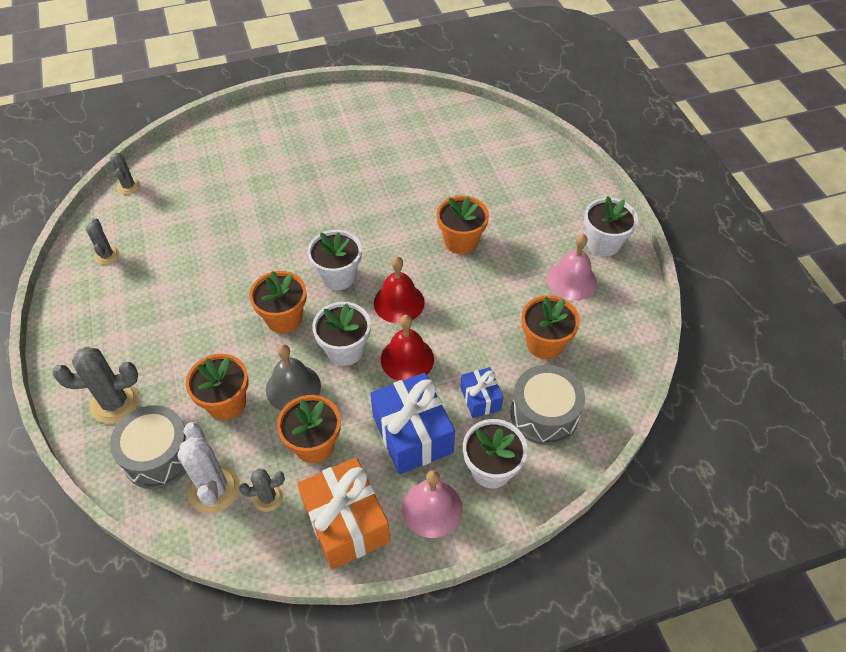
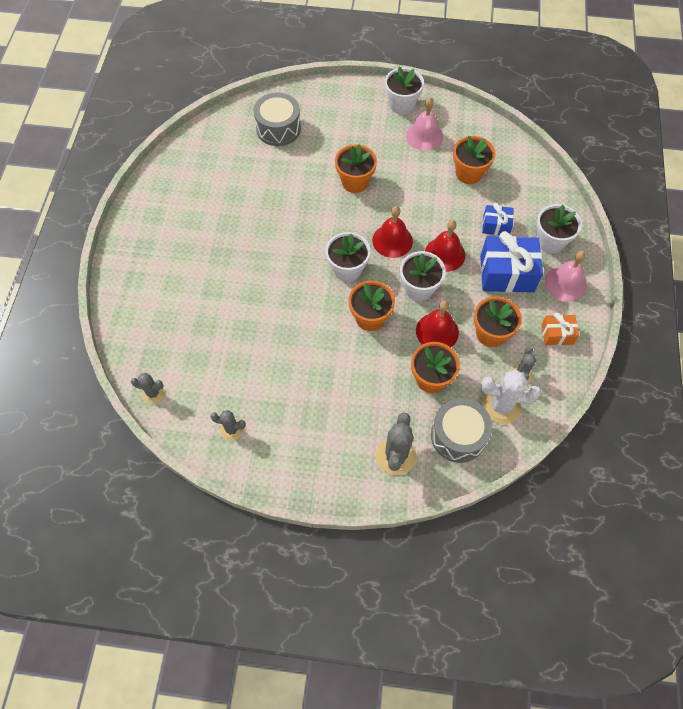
camera: 65 degrees left, 10 degrees up
grey bell [266,344,321,411] -> red bell [416,301,459,347]
orange gift [297,457,390,569] -> orange gift [542,313,579,345], size x0.54
grey drum [511,365,585,445] -> grey drum moved to [253,92,301,146]

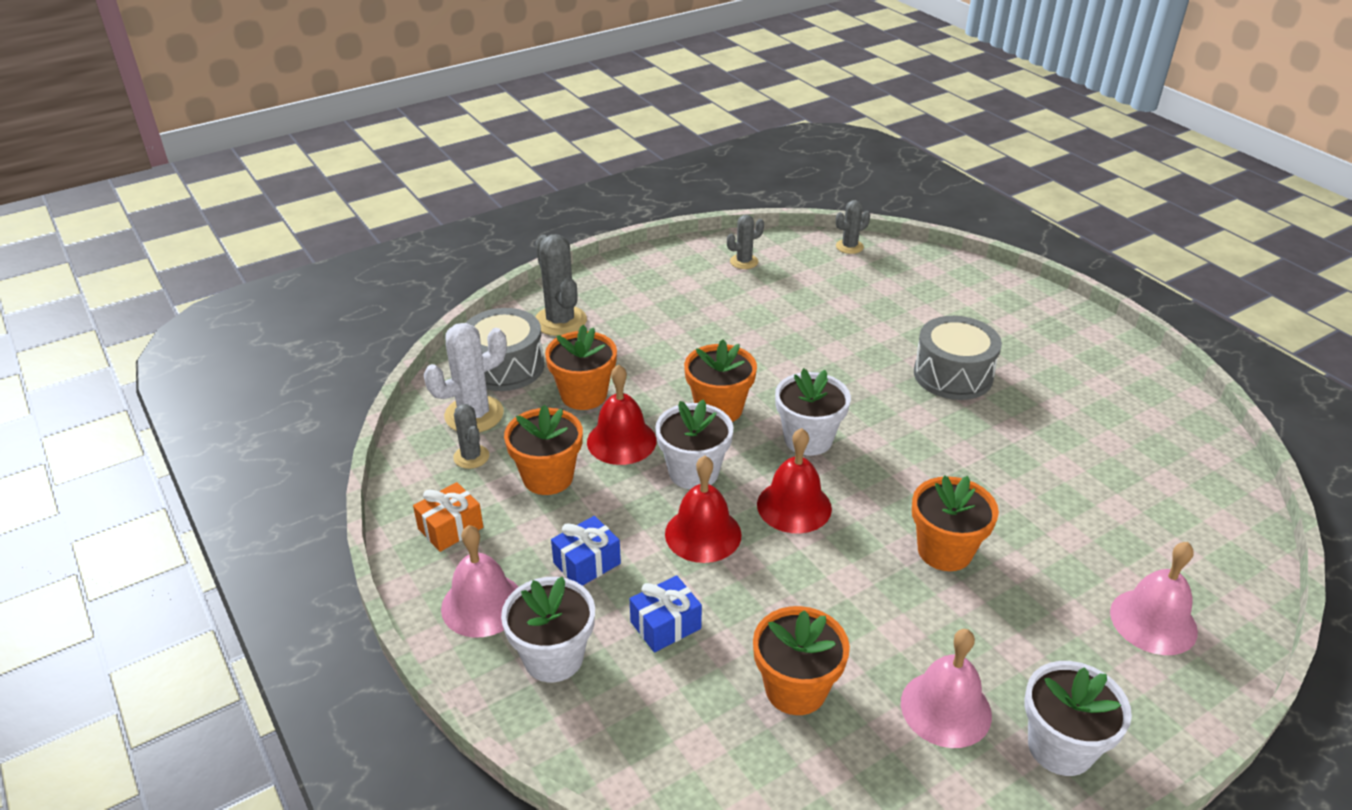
camera: 140 degrees right, 25 degrees down
grey drum [253,92,301,146] -> grey drum moved to [914,316,1002,400]
blue gift [480,231,543,293] -> blue gift [551,516,621,586], size x0.54
none -> pink bell [1110,542,1198,655]

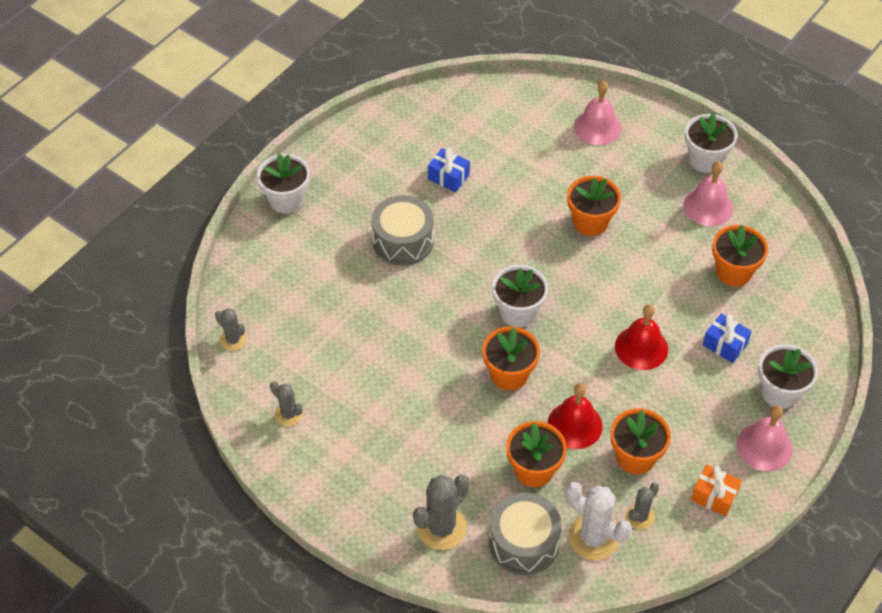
camera: 110 degrees left, 15 degrees up
blue gift [551,516,621,586] -> blue gift moved to [428,148,470,192]
white flower pot [655,399,733,489] -> white flower pot moved to [257,154,310,214]
red bell [757,428,832,533] -> none

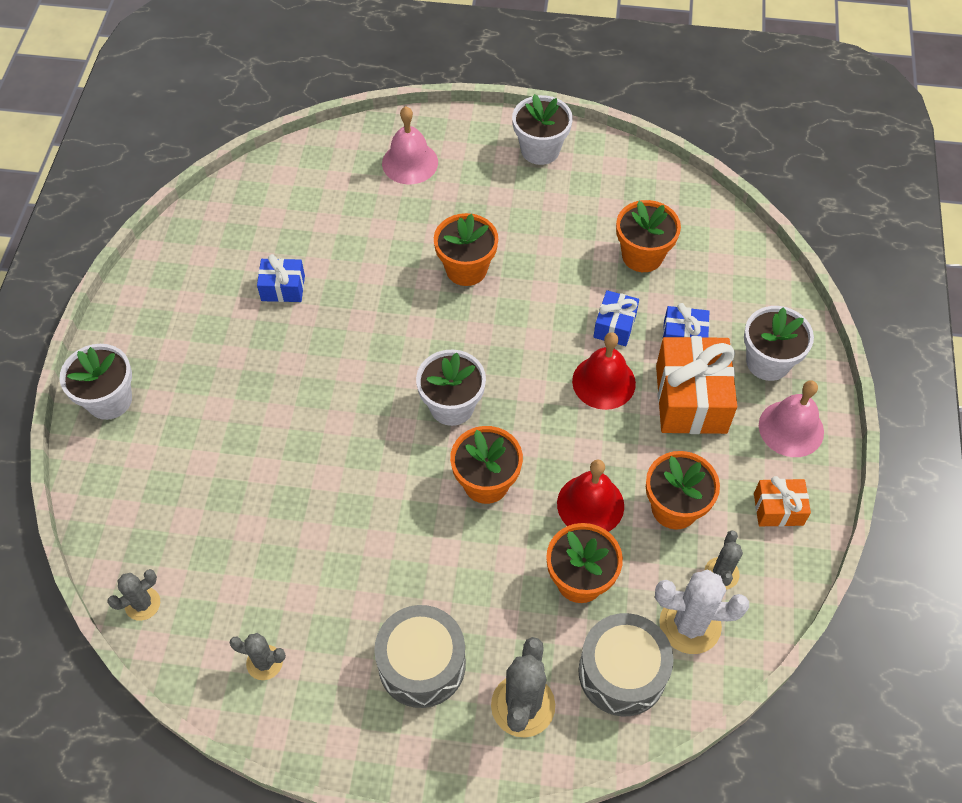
camera: 30 degrees left, 5 degrees up
grey cactus [215,308,247,351] -> grey cactus turned 45 degrees counterclockwise [107,569,160,621]
grey drum [372,195,434,266] -> grey drum moved to [374,605,466,708]
pink bell [684,161,733,226] -> none
none -> blue gift [593,290,639,346]
none -> orange gift [656,336,737,434]

